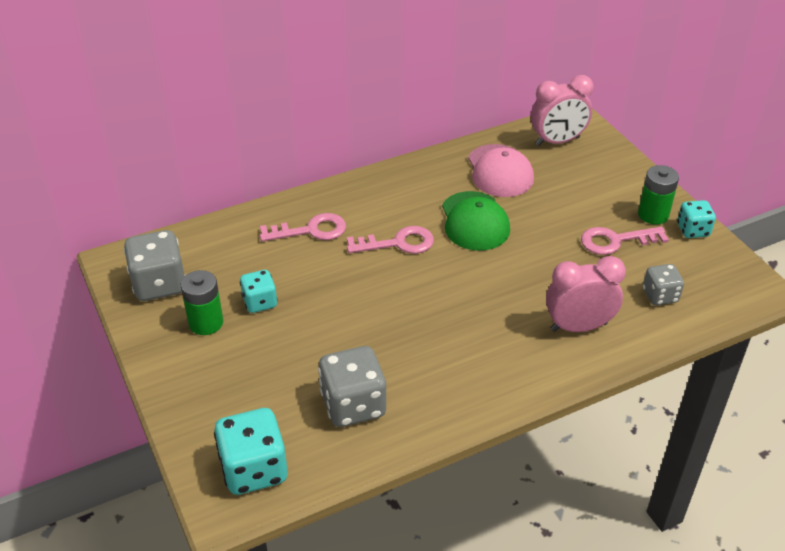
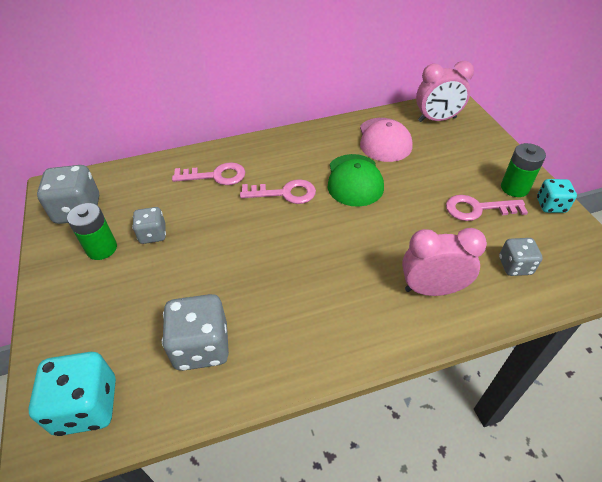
camera: 10 degrees right, 5 degrees up
turquoise dice [240,270,277,313] -> grey dice [132,207,166,244]

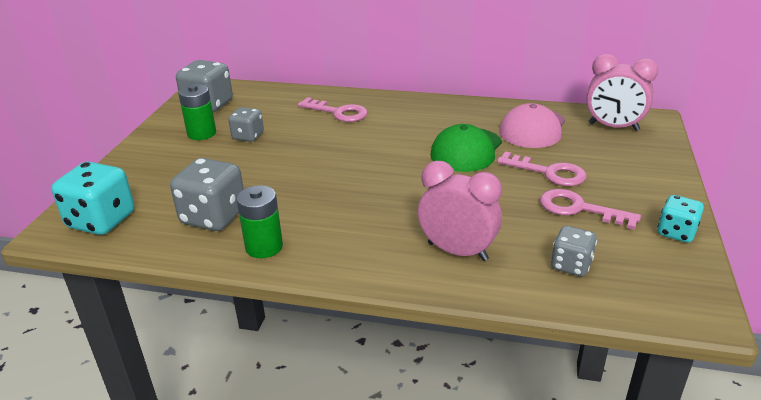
camera: 30 degrees right, 15 degrees down
pink key [240,179,316,204] -> pink key moved to [497,151,587,186]
green battery [501,143,546,197] -> green battery moved to [236,185,283,258]

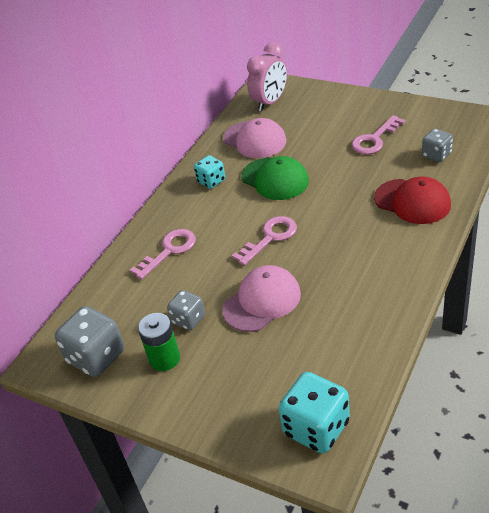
camera: 70 degrees left, 10 degrees up
grey dice [170,158,244,231] -> none
green battery [236,185,283,258] -> none
pink clock [418,161,502,261] -> red cap [374,176,451,224]
pink key [497,151,587,186] -> pink key moved to [232,216,297,266]
turquoise dice [657,195,704,243] -> turquoise dice moved to [194,155,225,189]
none -> pink cap [222,265,301,332]

